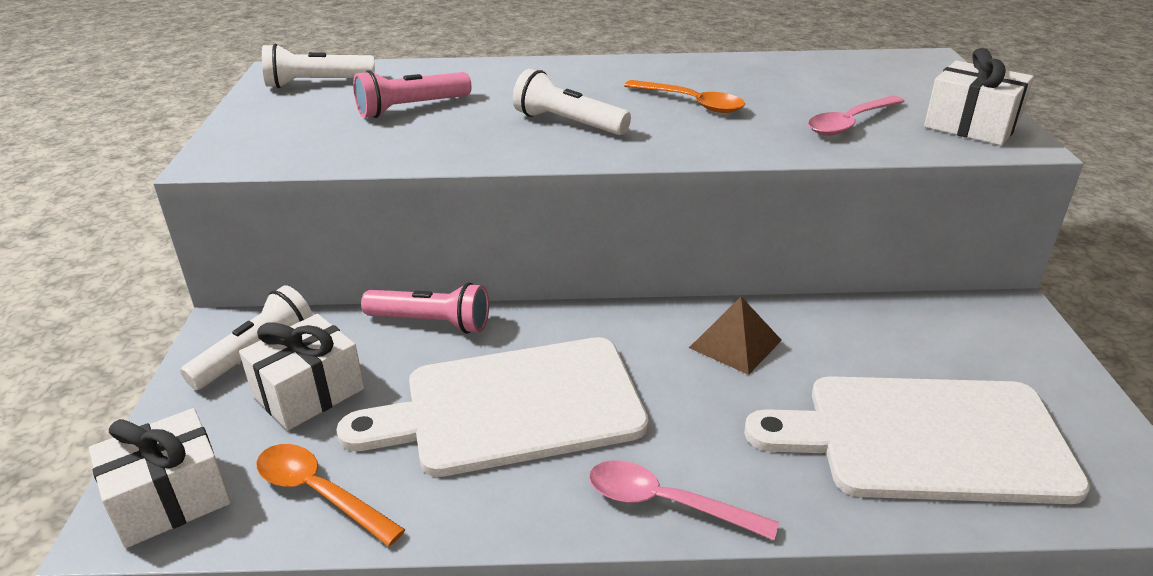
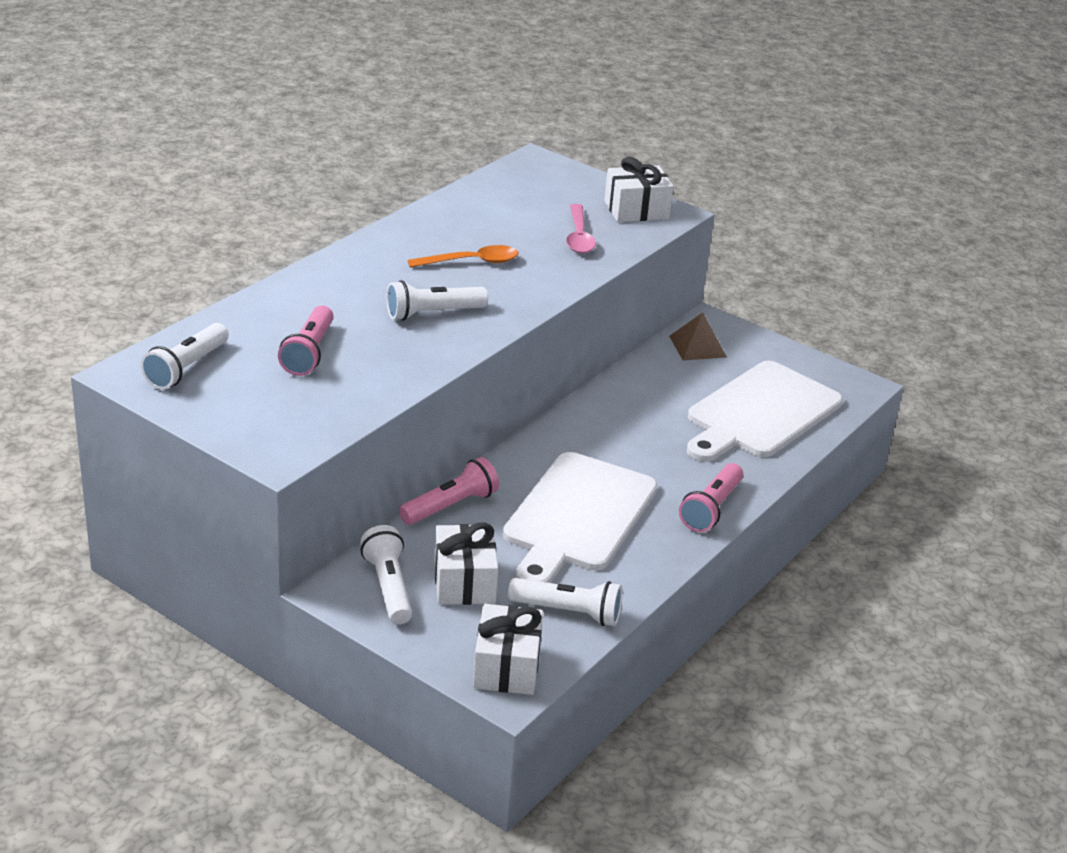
camera: 55 degrees left, 0 degrees up
orange spoon [256,444,405,546] -> white flashlight [508,578,623,626]
pink spoon [589,461,779,540] -> pink flashlight [679,463,743,532]
brown pyramid [689,297,782,375] -> brown pyramid moved to [669,312,727,361]

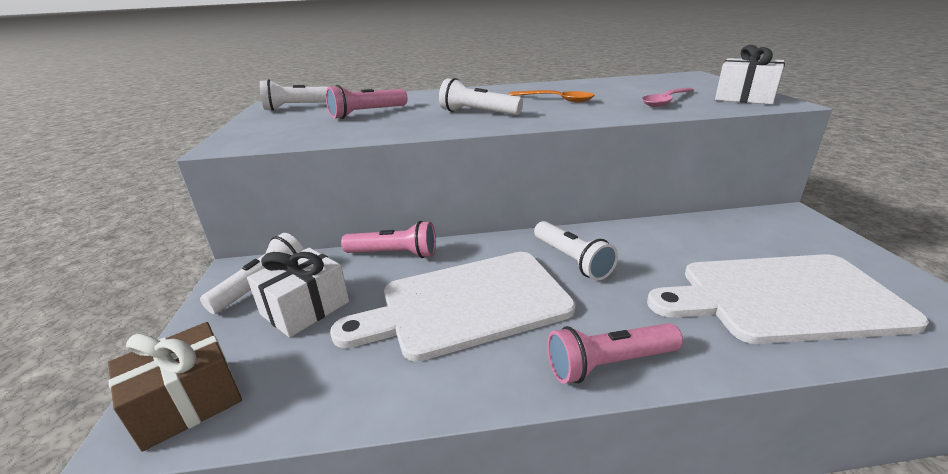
camera: 50 degrees right, 5 degrees down
white gift [473,604,543,695] -> brown gift [108,322,242,452]
white flashlight [508,578,623,626] -> white flashlight moved to [534,221,618,280]
brown pyramid [669,312,727,361] -> none

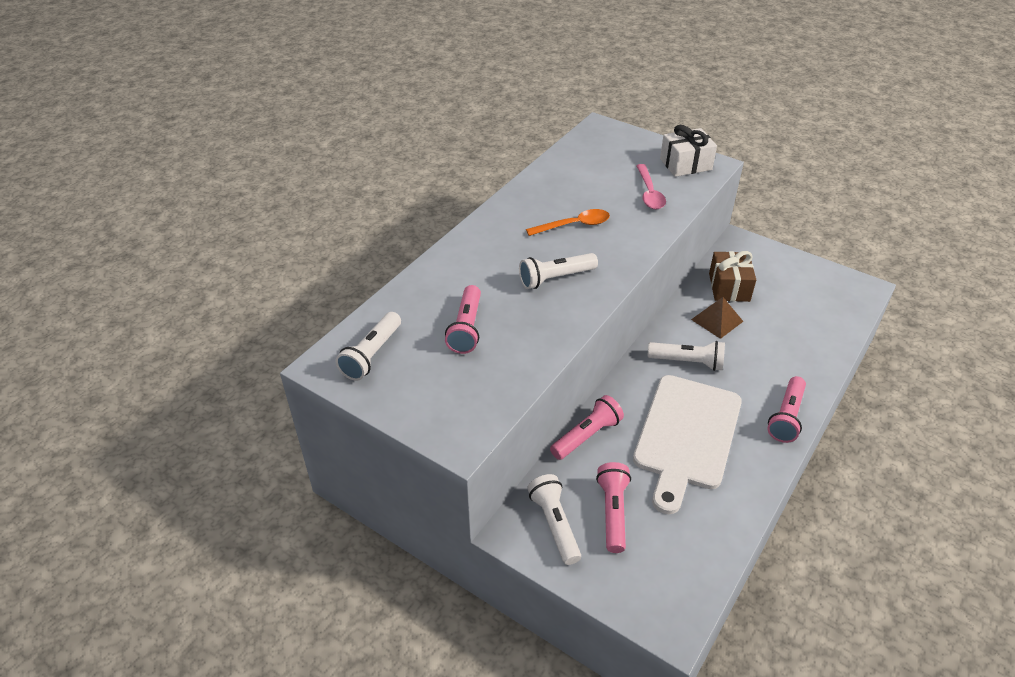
camera: 50 degrees left, 15 degrees up
brown gift [108,322,242,452] -> brown gift moved to [709,251,756,302]
white gift [247,248,349,338] -> pink flashlight [596,462,631,553]
white cutting board [647,254,929,344] -> none
none -> brown pyramid [691,297,744,339]

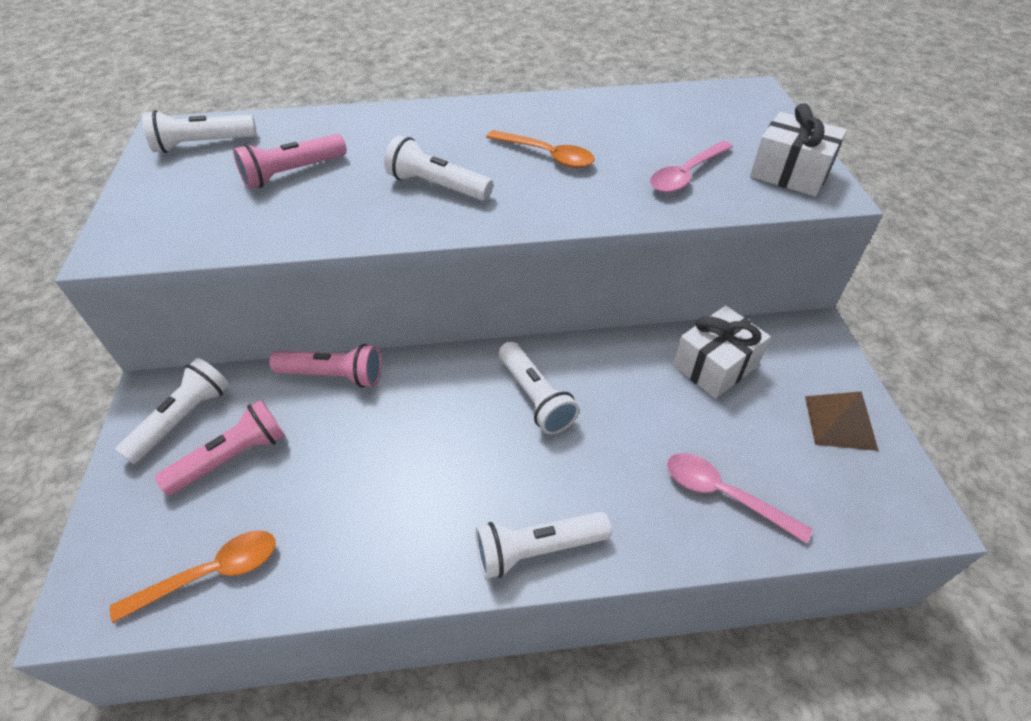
camera: 50 degrees right, 5 degrees up
white cutting board [633,375,742,514] -> none
brown pyramid [691,297,744,339] -> brown pyramid moved to [805,391,879,451]
brown gift [709,251,756,302] -> white gift [673,306,771,399]
pink flashlight [767,376,806,443] -> white flashlight [475,512,612,579]
none -> orange spoon [110,530,276,623]
none -> pink spoon [667,453,813,544]

